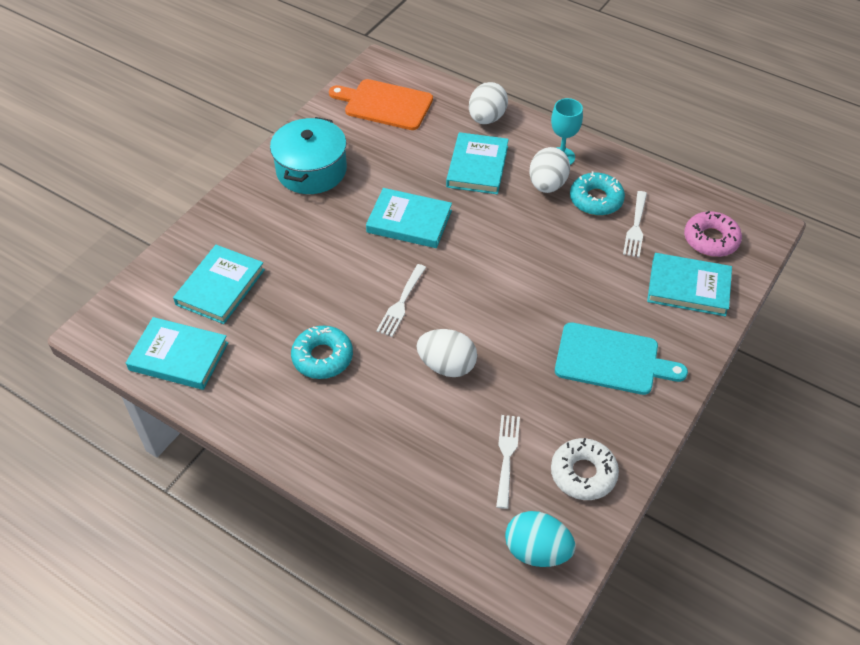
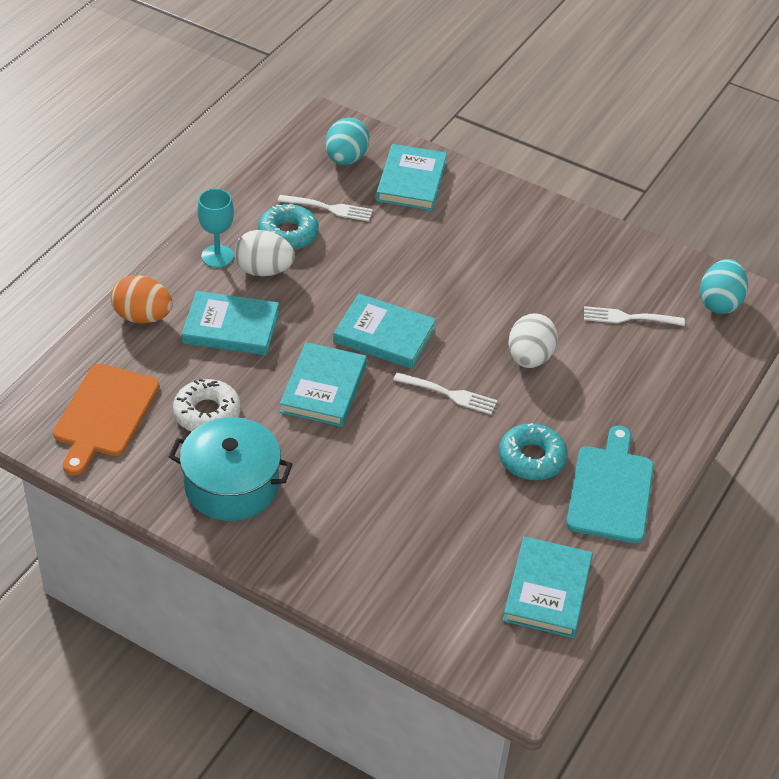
camera: 95 degrees left, 5 degrees down
turquoise book [173,245,265,324] -> turquoise book moved to [333,294,436,369]
white egg [469,82,508,124] -> orange egg [111,275,173,323]
white donut [551,438,619,500] -> white donut moved to [173,379,241,432]
turquoise cutting board [555,322,688,395] -> turquoise cutting board moved to [566,426,654,543]
pink donut [684,211,742,257] -> turquoise egg [325,118,369,165]

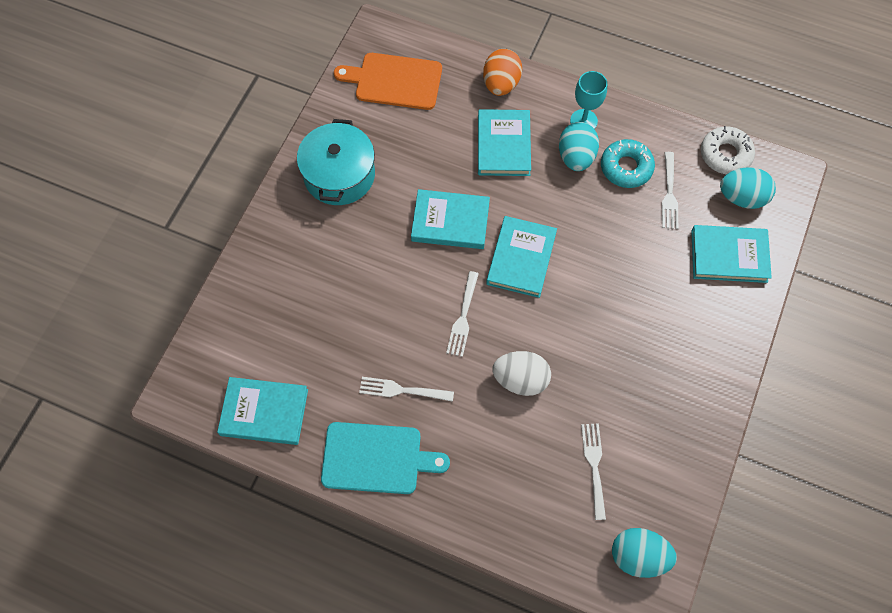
camera: 85 degrees right, 20 degrees up
white donut [173,379,241,432] -> white donut moved to [701,126,755,174]
white egg [234,230,295,276] -> turquoise egg [559,122,599,171]
turquoise donut [499,423,567,480] -> white fork [359,377,454,402]

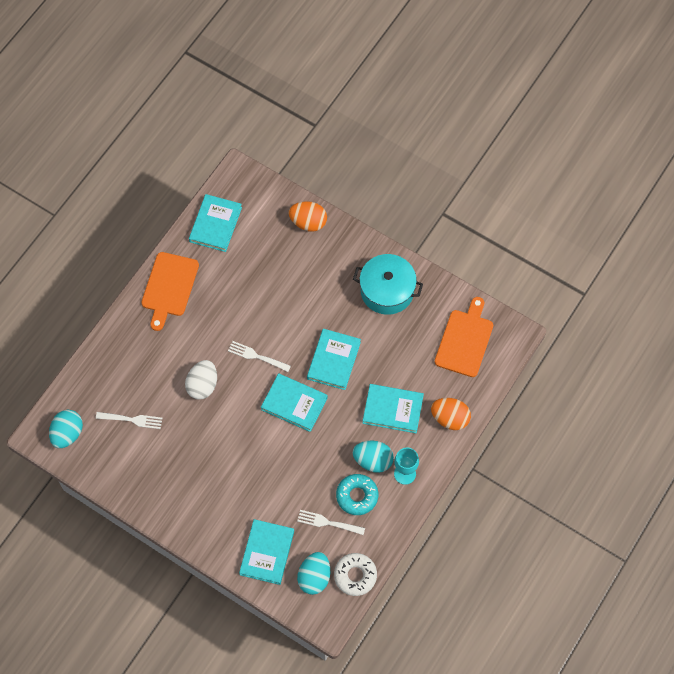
camera: 100 degrees right, 0 degrees up
turquoise cutting board [321,422,450,494] -> orange cutting board [141,252,199,331]
white fork [359,377,454,402] -> none
none -> orange egg [289,201,327,232]

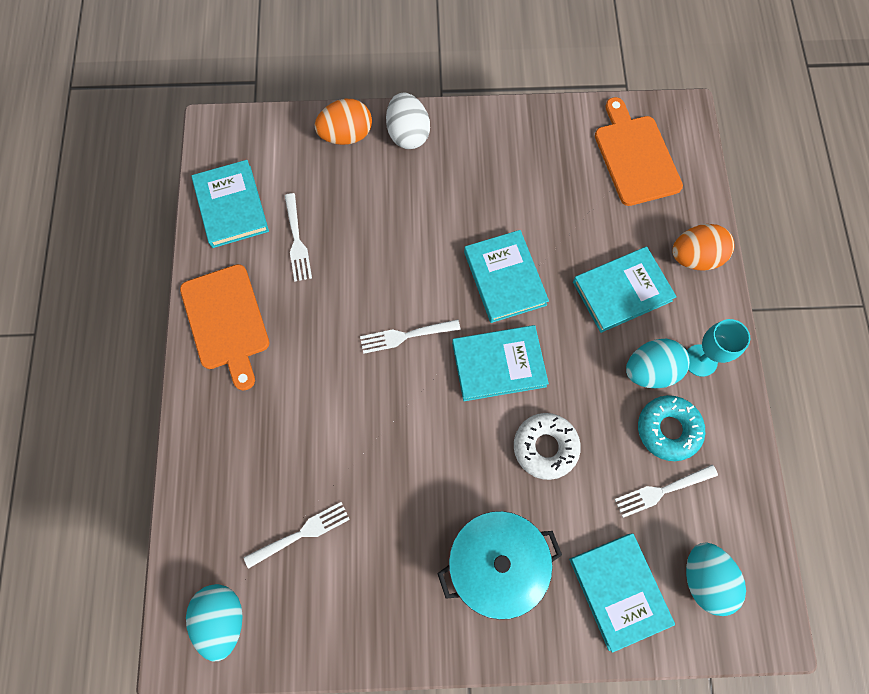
camera: 35 degrees left, 5 degrees up
white egg [185,360,217,399] -> white egg moved to [386,93,430,149]
white donut [334,553,377,596] -> white donut moved to [514,413,581,480]
turquoise pot [353,254,423,315] -> turquoise pot moved to [437,511,562,620]
none -> white fork [284,193,312,281]

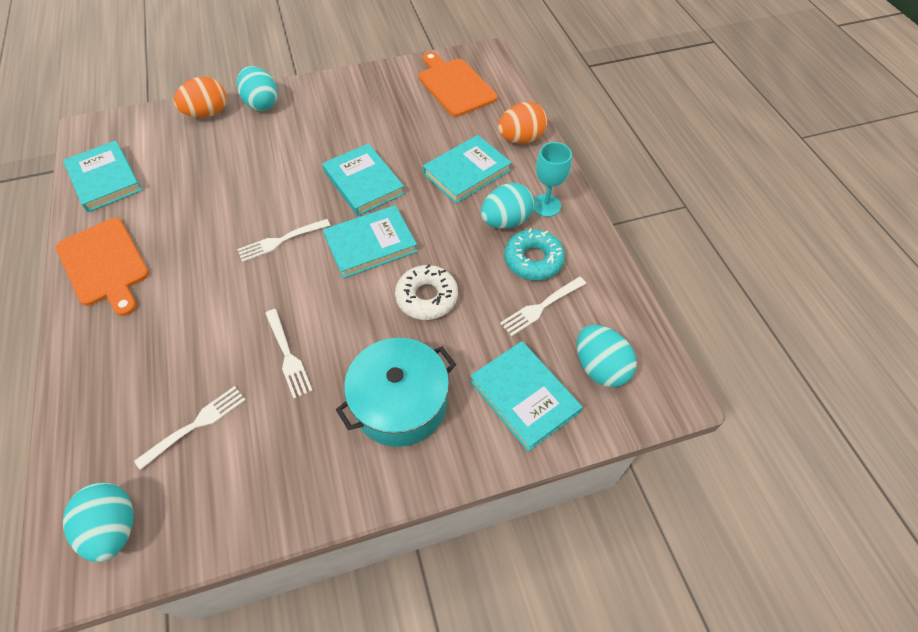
camera: 15 degrees left, 15 degrees down
white fork [284,193,312,281] -> white fork moved to [265,309,313,399]
white egg [386,93,430,149] -> turquoise egg [237,66,278,111]

